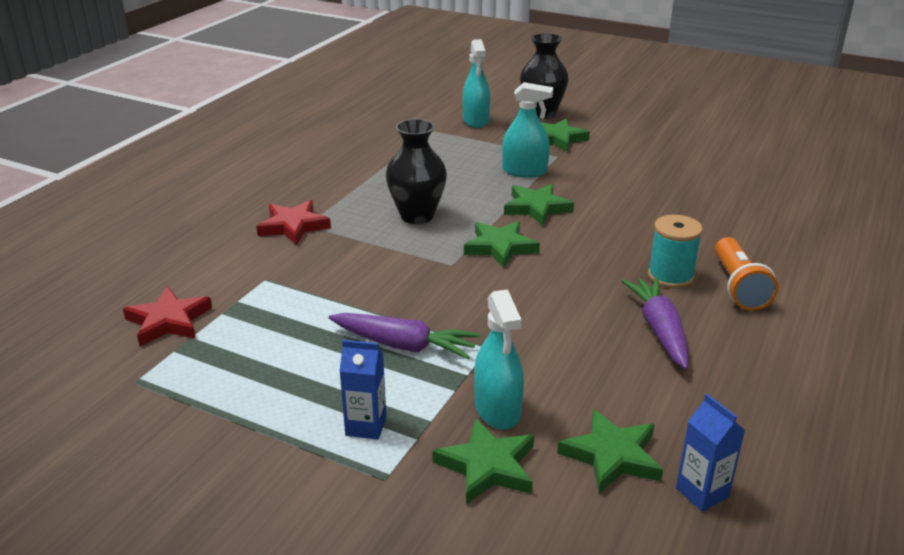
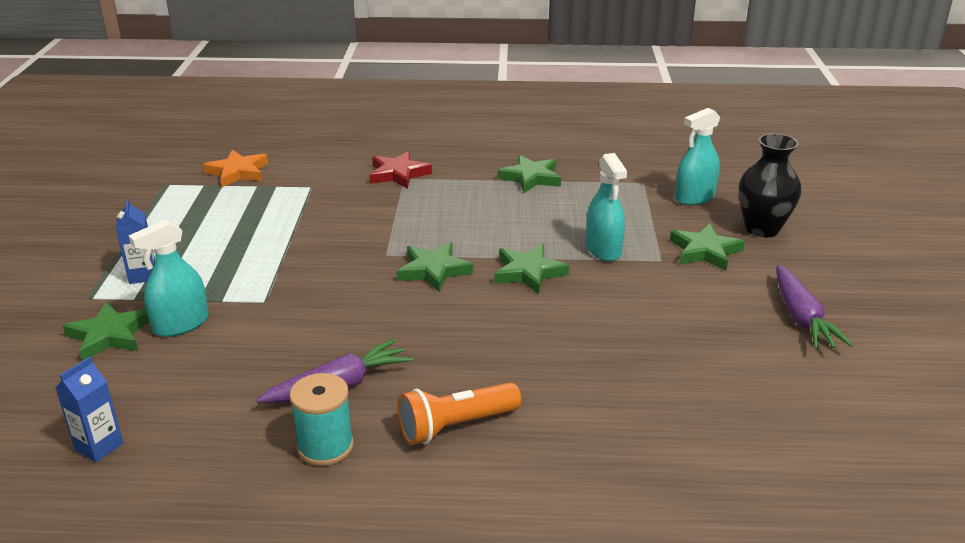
camera: 65 degrees right, 0 degrees up
red star [123,287,212,346] -> orange star [203,150,268,187]
purple carrot [329,313,480,359] -> purple carrot moved to [776,265,853,350]
black vase [386,119,447,224] -> none
green star [557,409,663,494] -> green star moved to [498,155,561,193]
turquoise spool [648,215,703,289] -> turquoise spool moved to [290,373,354,466]

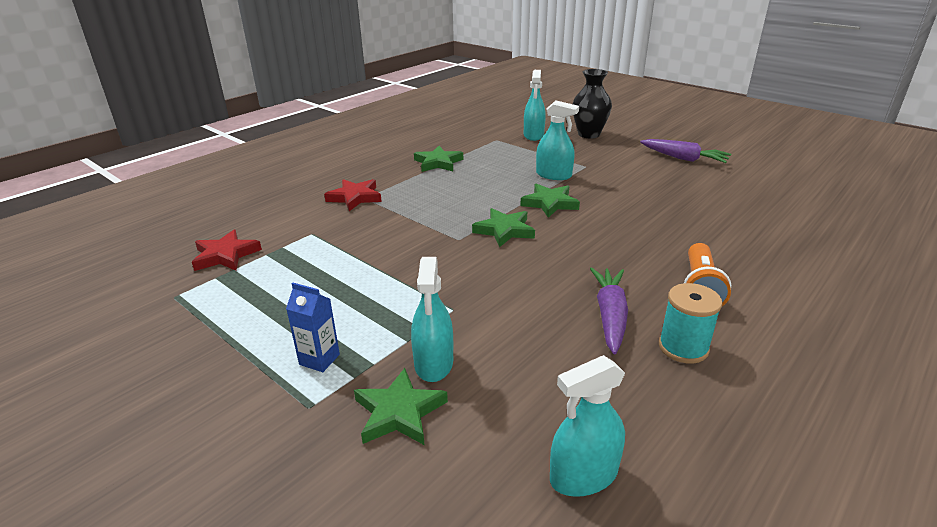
camera: 50 degrees left, 0 degrees up
blue carton [55,357,123,462] -> turquoise spray bottle [550,355,625,497]
orange star [203,150,268,187] -> red star [192,230,262,271]
green star [670,223,745,271] -> none

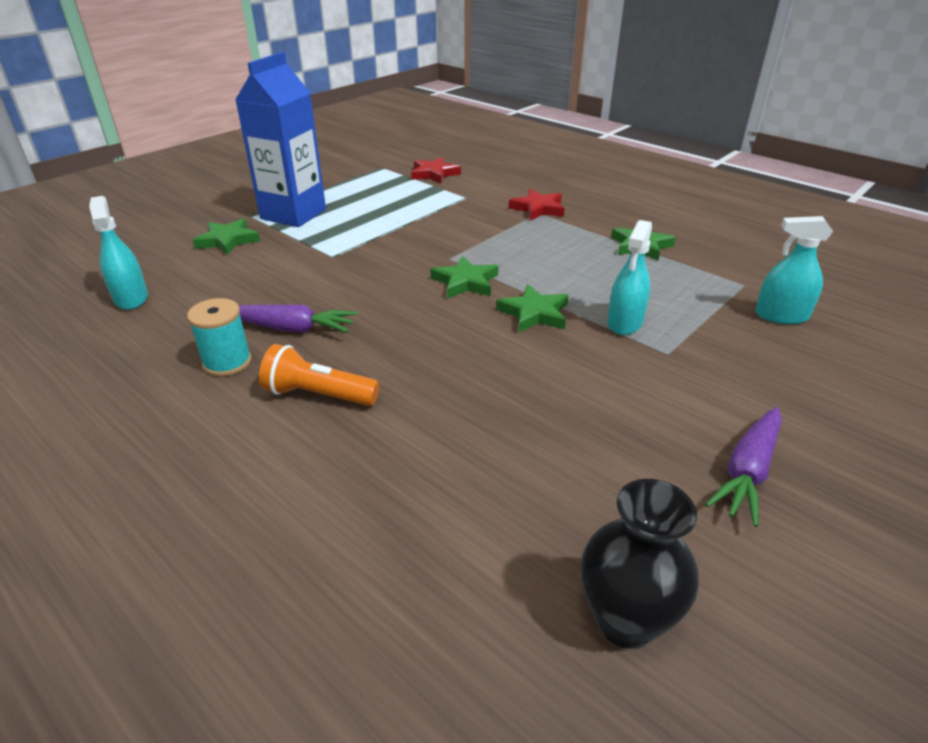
camera: 90 degrees right, 5 degrees up
blue carton [286,283,340,372] -> blue carton [235,52,326,227], size x2.39
turquoise spray bottle [411,257,453,382] -> none
black vase [573,69,612,138] -> black vase moved to [581,479,699,649]

